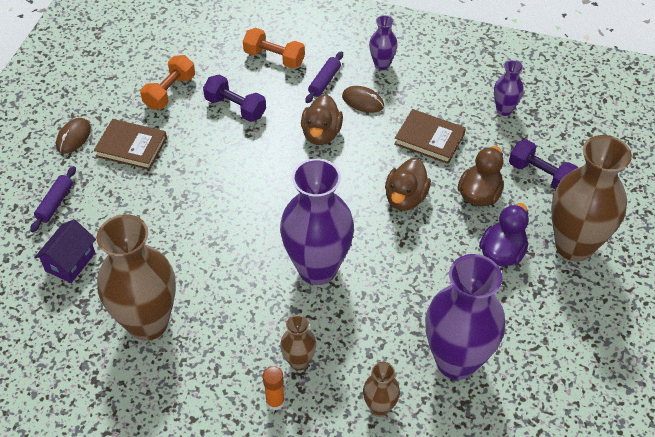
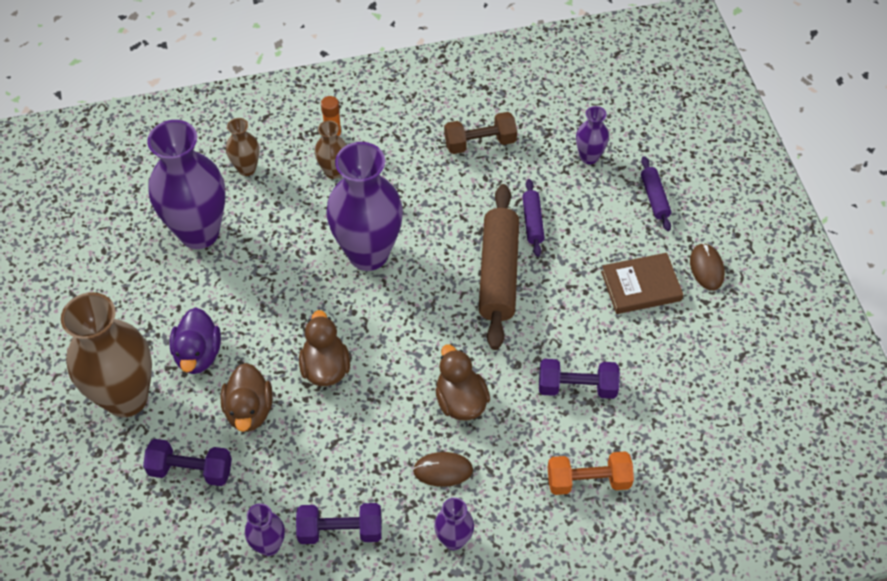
camera: 150 degrees right, 5 degrees up
purple house [34,219,96,283] -> purple vase [576,106,609,165]
brown vase [97,214,176,341] -> brown dumbbell [444,112,517,154]
orange dumbbell [140,55,195,110] -> none
purple rolling pin [305,51,343,103] -> purple rolling pin moved to [522,179,545,257]
brown book [394,109,466,164] -> none
none -> purple dumbbell [296,503,382,544]
none -> brown rolling pin [479,184,519,350]

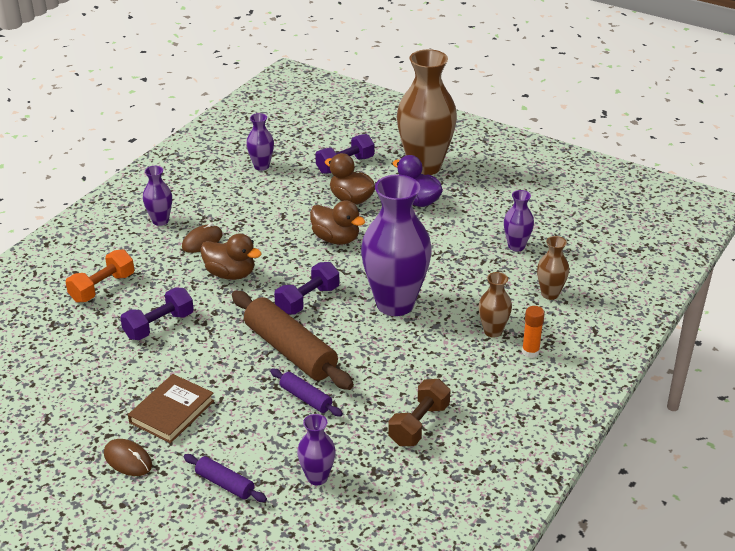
camera: 135 degrees right, 20 degrees down
purple vase [147,120,226,249] -> purple vase [504,190,534,252], size x0.47
purple dumbbell [296,503,382,544] -> purple dumbbell moved to [274,262,339,315]

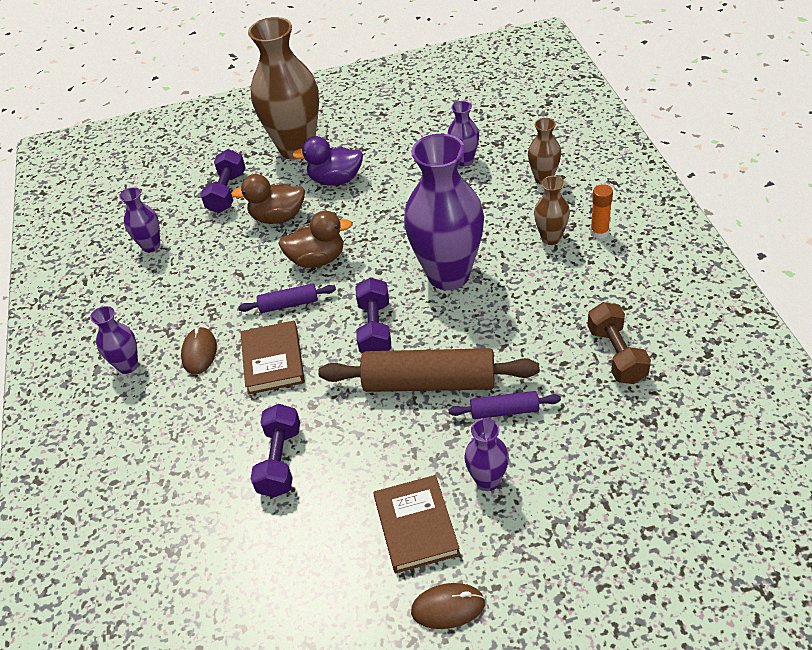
camera: 40 degrees left, 10 degrees up
orange dumbbell [66,249,134,302] -> none
purple rolling pin [184,454,267,502] -> purple rolling pin moved to [238,283,336,313]
brown duck [200,233,262,280] -> brown book [240,321,305,395]
purple vase [297,414,336,485] -> purple vase moved to [464,418,509,491]

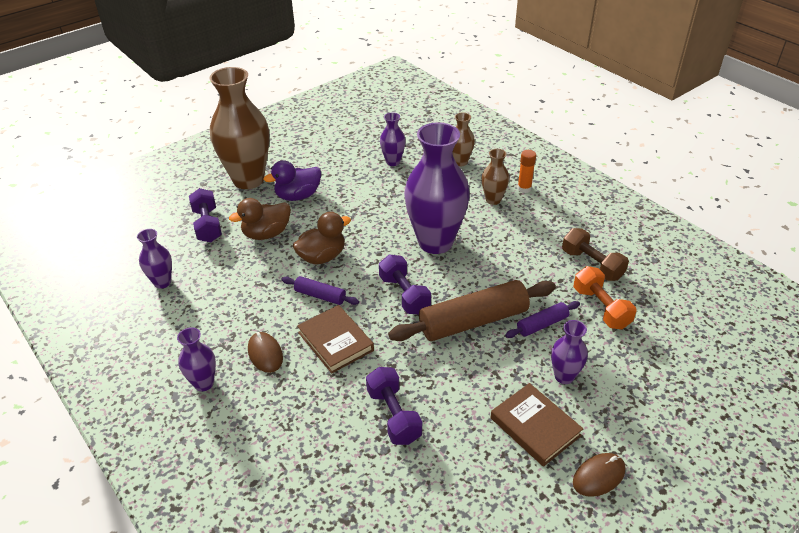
camera: 30 degrees left, 5 degrees down
purple rolling pin [238,283,336,313] -> purple rolling pin turned 60 degrees clockwise [282,276,359,305]
none -> orange dumbbell [574,266,636,329]

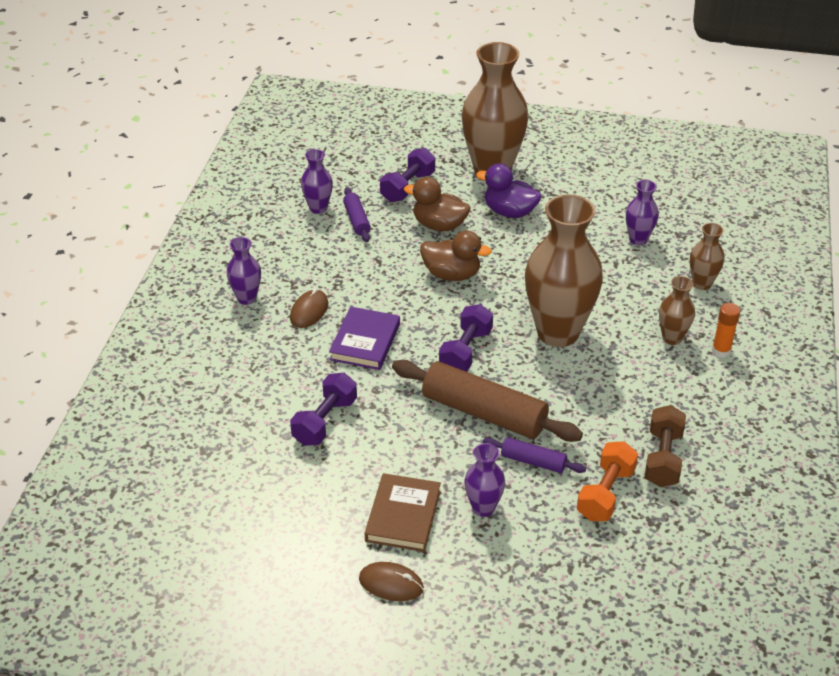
camera: 50 degrees right, 0 degrees up
purple rolling pin [282,276,359,305] -> purple rolling pin moved to [343,187,371,242]
brown book [297,305,374,374] -> purple book [329,306,400,370]
purple vase [404,122,470,254] -> brown vase [525,194,603,347]

